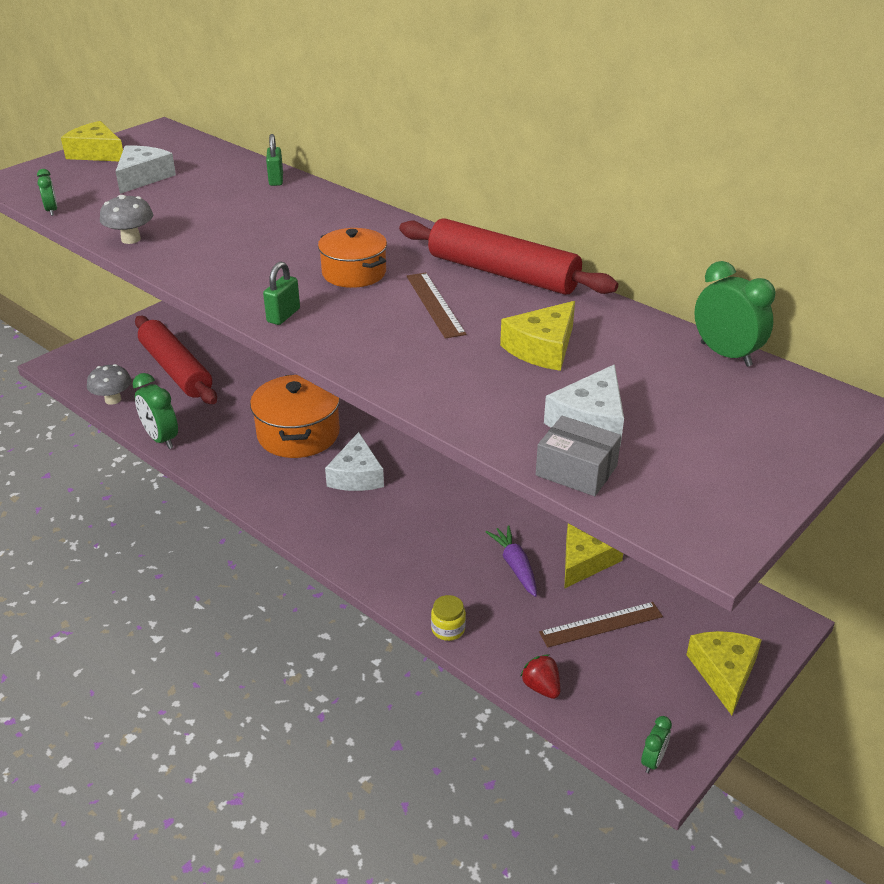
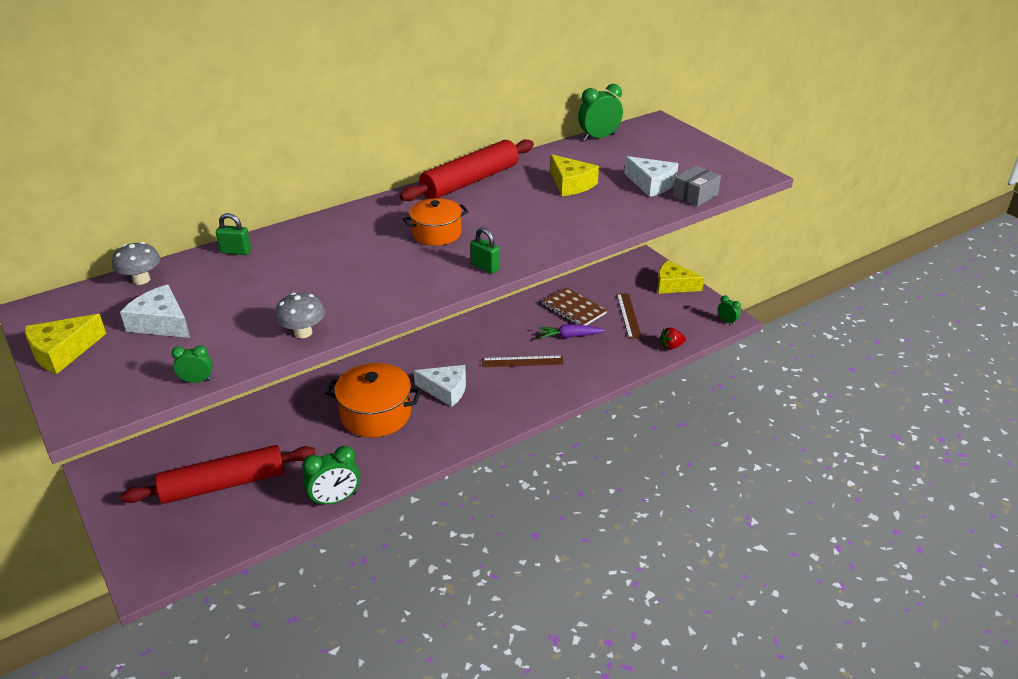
camera: 75 degrees left, 0 degrees up
grey mushroom [87,364,132,405] -> grey mushroom moved to [112,242,160,285]
brown ruler [407,273,466,339] -> brown ruler moved to [482,356,564,367]
yellow jar [431,595,466,641] -> none
yellow cheese [564,523,623,589] -> brown notebook [542,287,607,325]

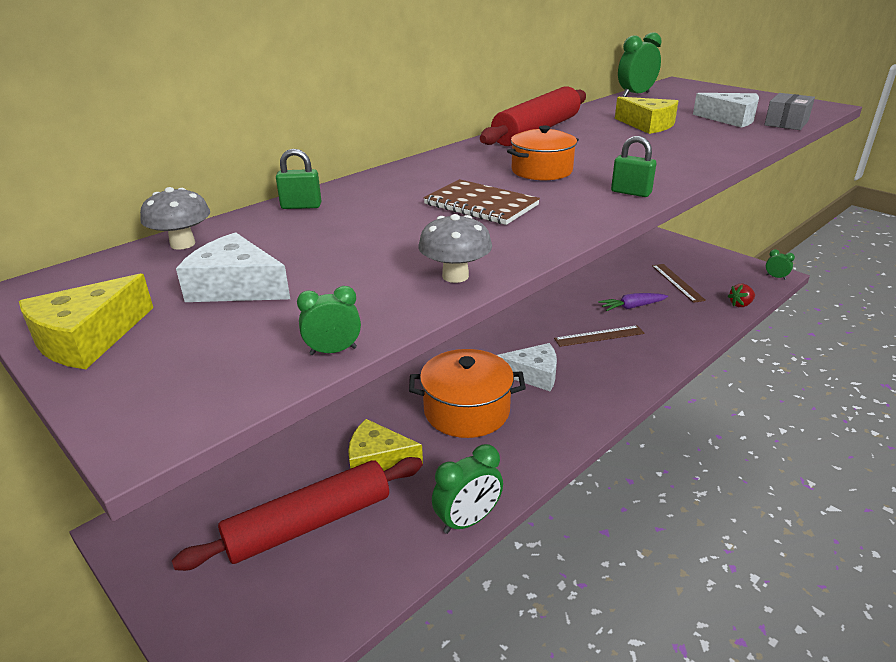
camera: 10 degrees left, 5 degrees down
brown notebook [542,287,607,325] -> brown notebook moved to [423,179,540,225]
yellow cheese [657,261,704,294] -> yellow cheese moved to [348,419,423,471]

